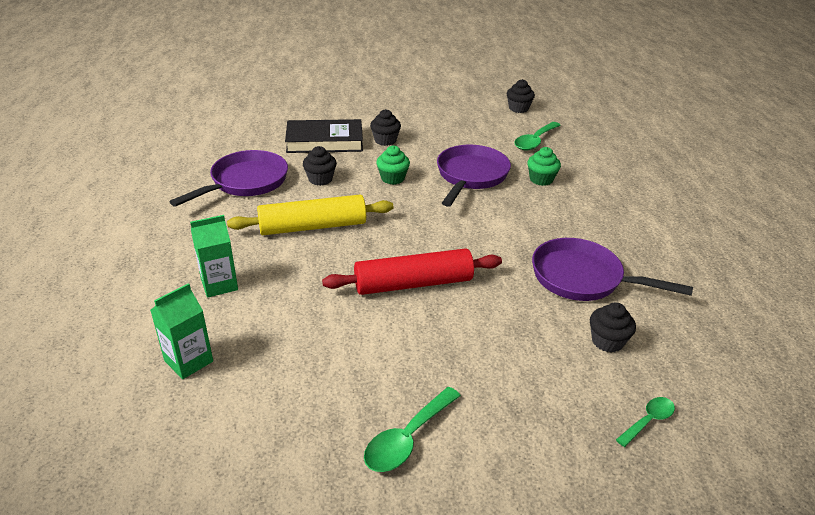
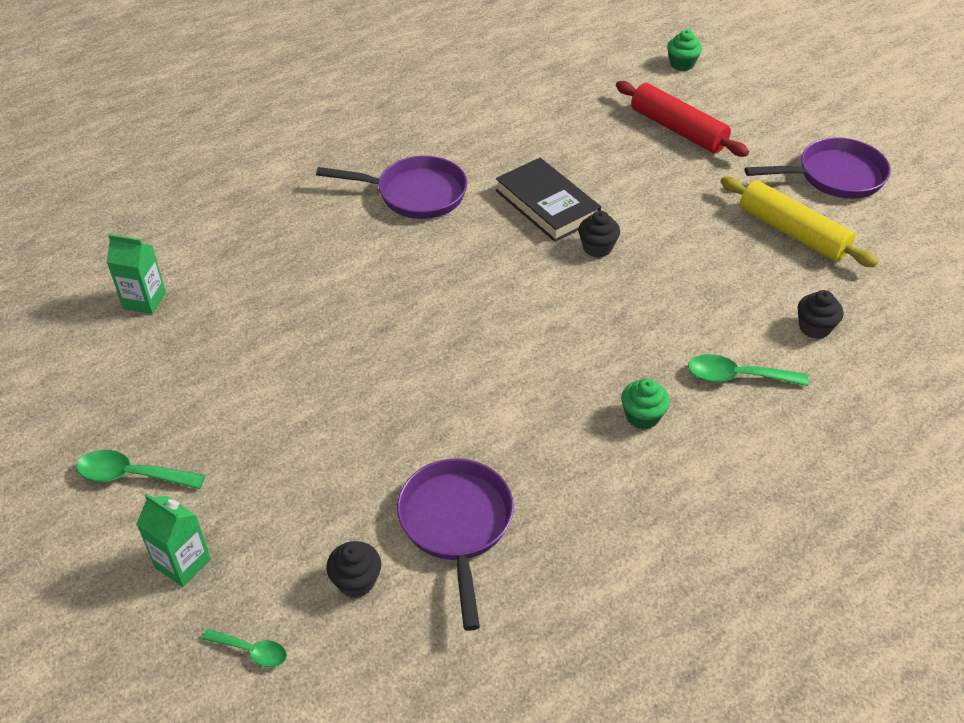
camera: 60 degrees right, 10 degrees up
green carton [190,215,238,298] -> green carton moved to [136,493,211,587]
yellow rolling pin [227,195,394,235] -> yellow rolling pin moved to [720,177,878,267]
black cupcake [303,146,337,186] -> none
red rolling pin [322,248,502,295] -> red rolling pin moved to [616,81,749,157]
green cupcake [376,145,410,185] -> green cupcake moved to [667,30,702,71]
purple pan [437,145,511,207] -> purple pan moved to [745,137,891,199]

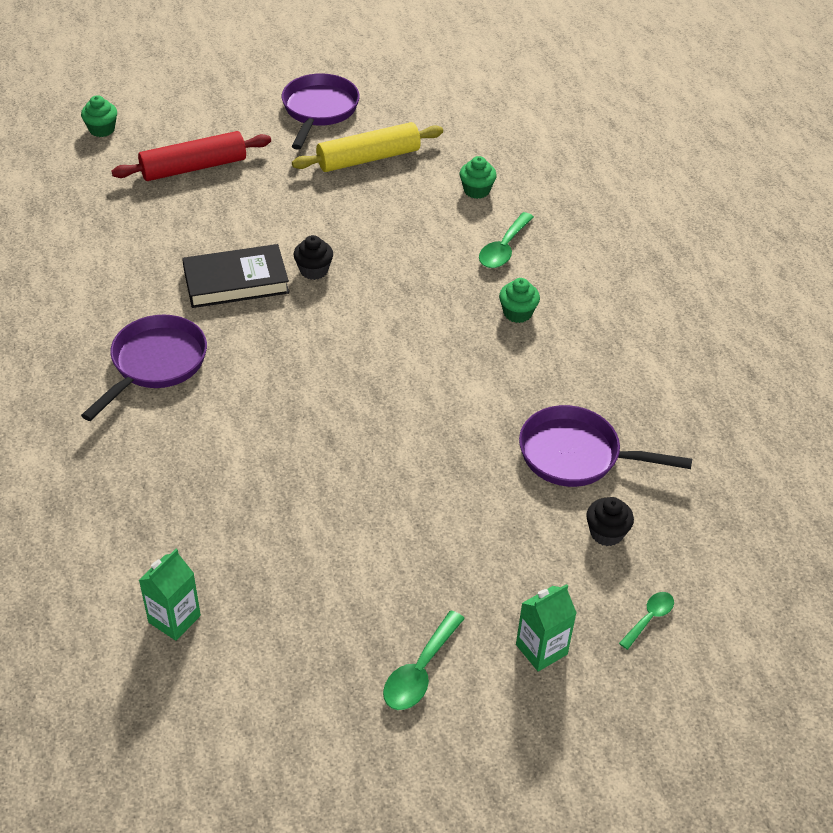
camera: 70 degrees left, 0 degrees up
black cupcake [798,290,843,339] -> green cupcake [460,156,497,199]

